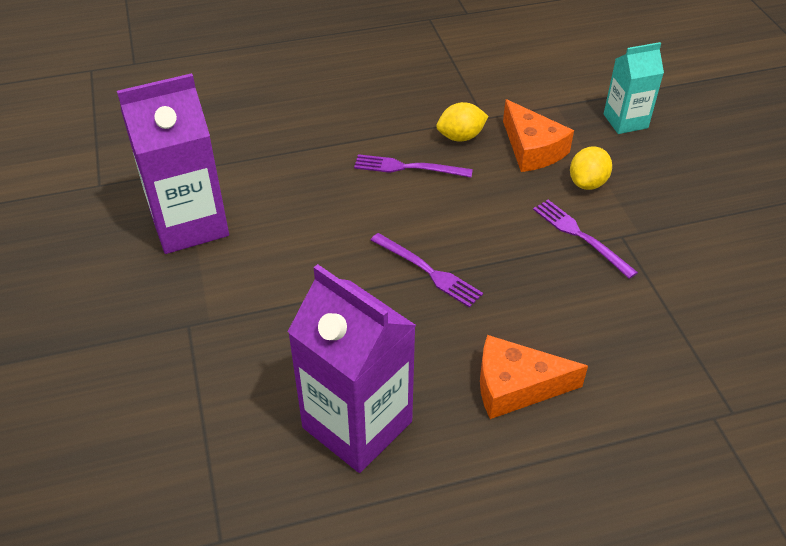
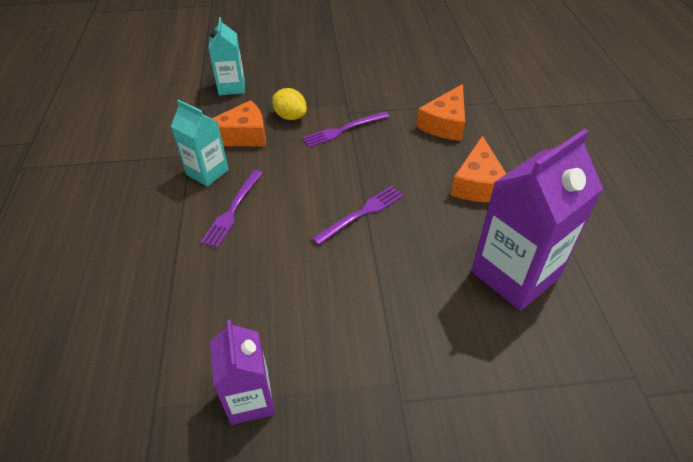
camera: 80 degrees left, 0 degrees up
purple carton [117,73,229,254] -> purple carton [210,320,275,425], size x0.58
yellow lemon [436,102,489,142] -> turquoise carton [171,100,229,186]
none -> orange cheese [416,84,465,141]

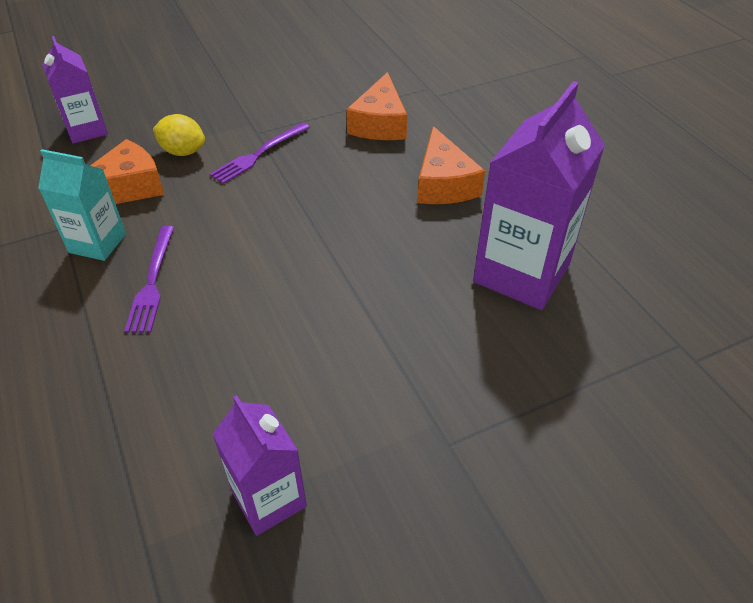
camera: 20 degrees left, 0 degrees up
turquoise carton [208,17,245,95] -> purple carton [42,36,108,144]
purple fork [312,186,404,245] -> none

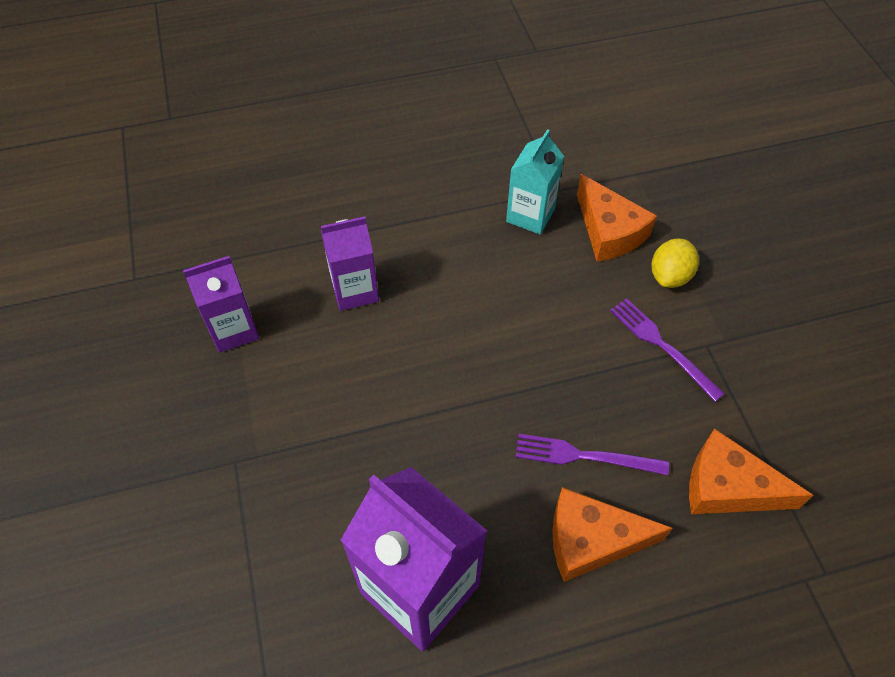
camera: 100 degrees right, 10 degrees up
purple carton [42,36,108,144] -> purple carton moved to [321,216,379,311]
purple fork [125,226,175,333] -> purple fork moved to [516,434,669,475]

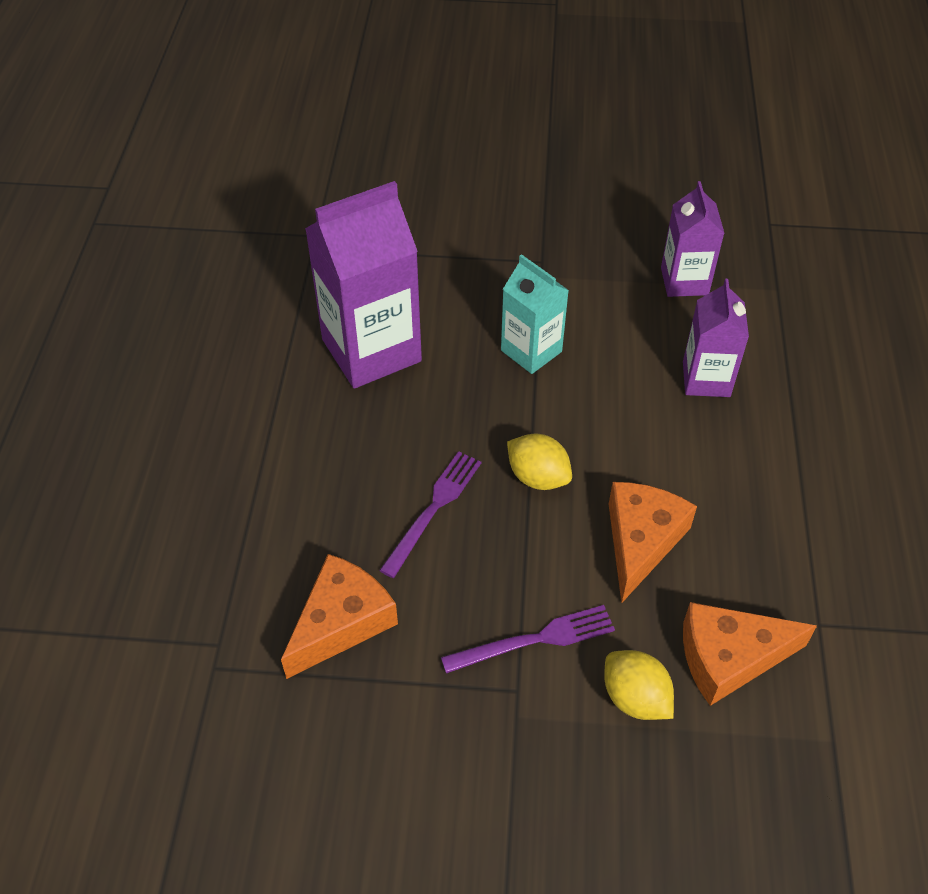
camera: 110 degrees right, 5 degrees down
turquoise carton [506,129,564,235] -> turquoise carton moved to [501,254,569,374]
orange cheese [552,487,673,582] -> orange cheese moved to [609,482,697,603]
none -> yellow lemon [507,433,572,490]

